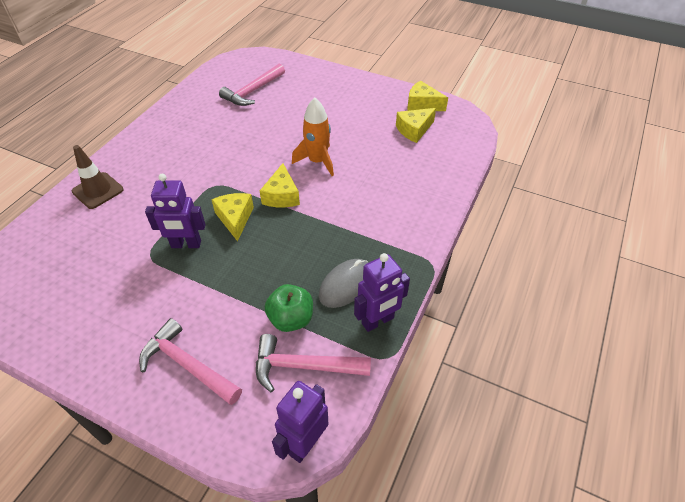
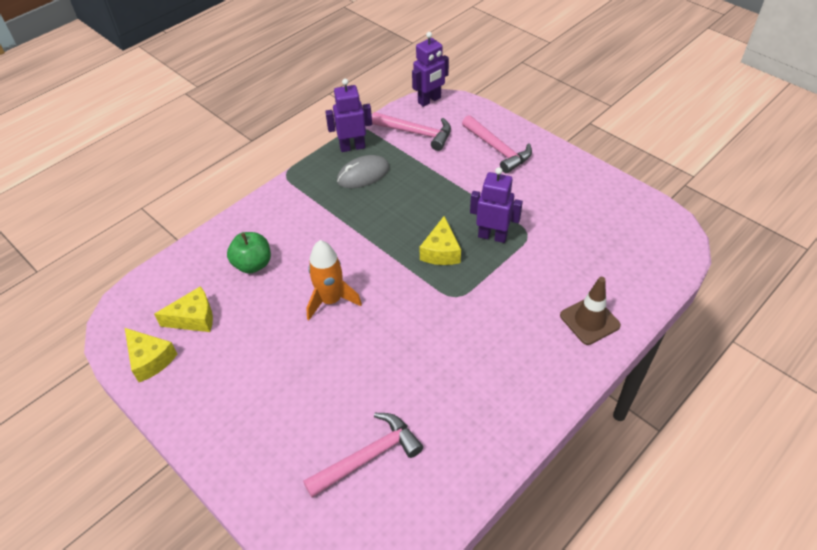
camera: 160 degrees left, 0 degrees up
yellow cheese [260,163,300,208] -> none
green apple [265,284,313,332] -> green apple moved to [227,232,271,274]

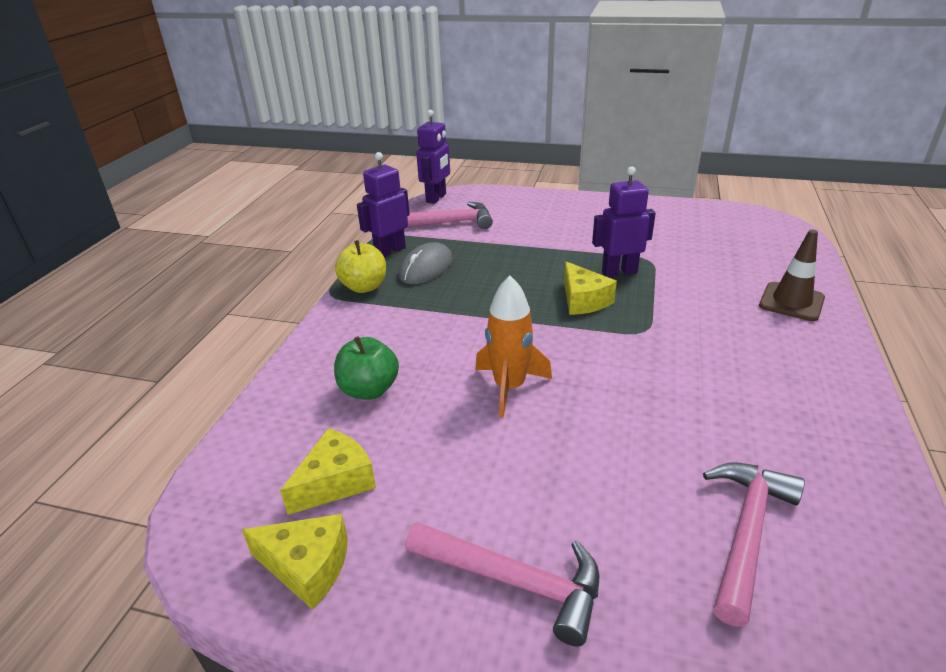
camera: 30 degrees left, 15 degrees down
pink hammer [462,115,532,173] -> pink hammer moved to [405,522,600,646]
none -> yellow apple [335,240,386,293]

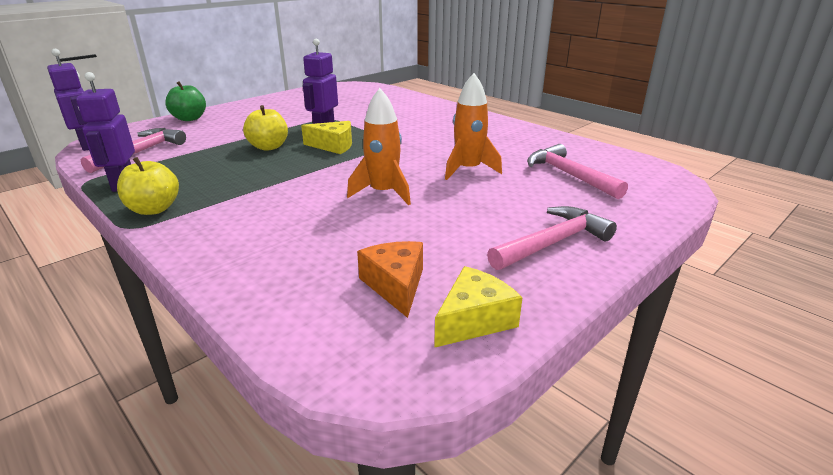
camera: 60 degrees left, 5 degrees down
yellow cheese [280,428,376,515] -> orange cheese [357,241,423,318]
green apple [334,336,399,400] -> green apple moved to [165,81,206,121]
grey mouse [399,242,453,284] -> none
brown traffic cone [759,229,825,321] -> none
none -> yellow apple [243,105,288,151]
none -> orange rocket [445,73,502,180]

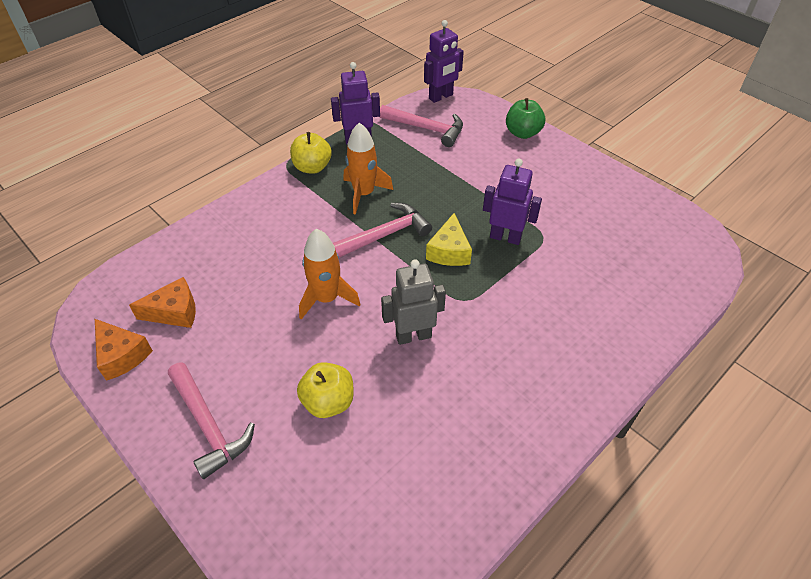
camera: 90 degrees right, 20 degrees up
yellow apple [243,105,288,151] -> yellow apple moved to [297,362,353,418]
yellow cheese [434,266,522,348] -> orange cheese [95,319,153,381]
orange rocket [445,73,502,180] -> orange rocket moved to [344,122,393,215]
pink hammer [527,144,628,199] -> pink hammer moved to [333,203,432,258]
none -> grey robot [381,260,446,345]

